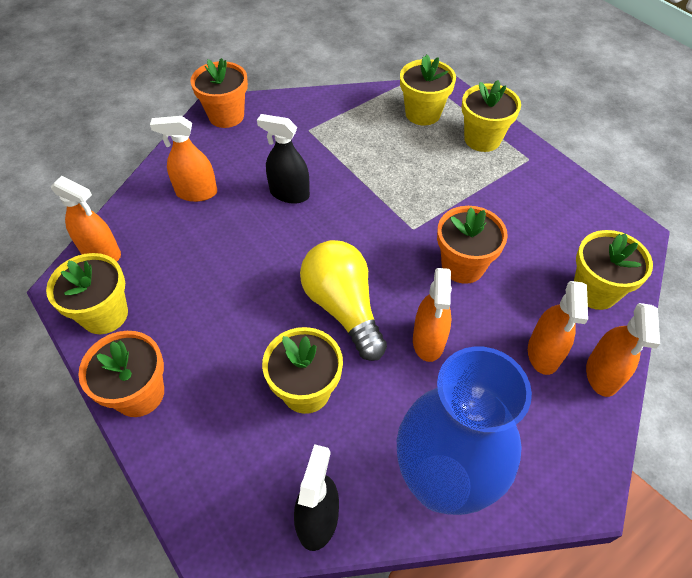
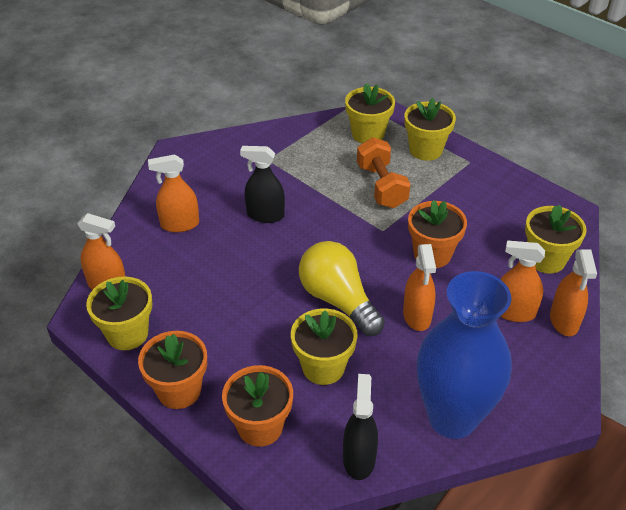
camera: 10 degrees left, 10 degrees down
orange flower pot [190,58,248,128] -> orange flower pot moved to [222,365,293,447]
orange spray bottle [528,281,588,375] -> orange spray bottle turned 105 degrees clockwise [500,240,545,322]
none -> orange dumbbell [357,137,411,208]

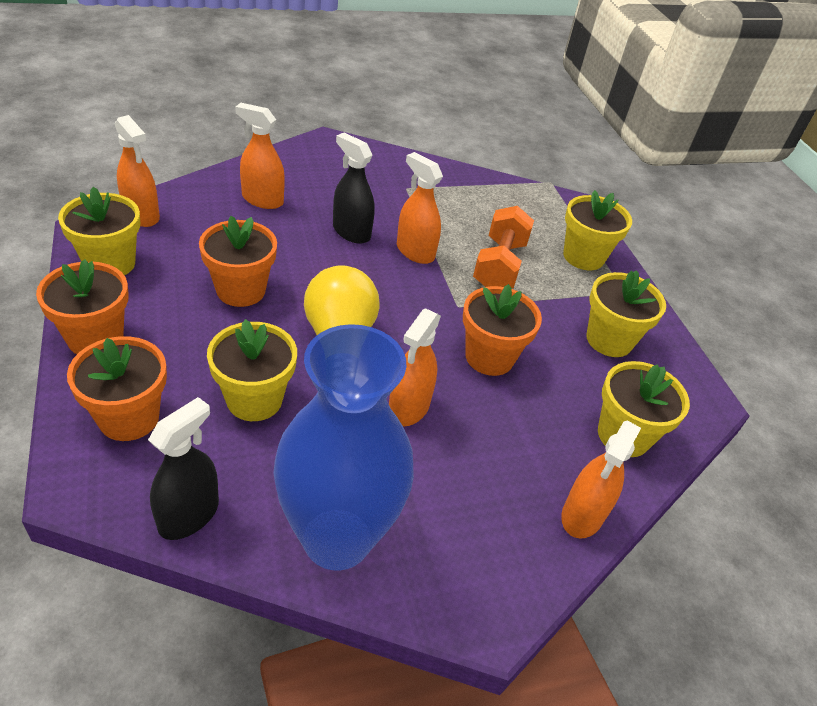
camera: 25 degrees right, 0 degrees up
yellow flower pot [345,83,395,144] -> yellow flower pot moved to [587,270,666,357]
orange spray bottle [500,240,545,322] -> orange spray bottle moved to [397,152,443,264]
none -> orange flower pot [199,216,277,307]

